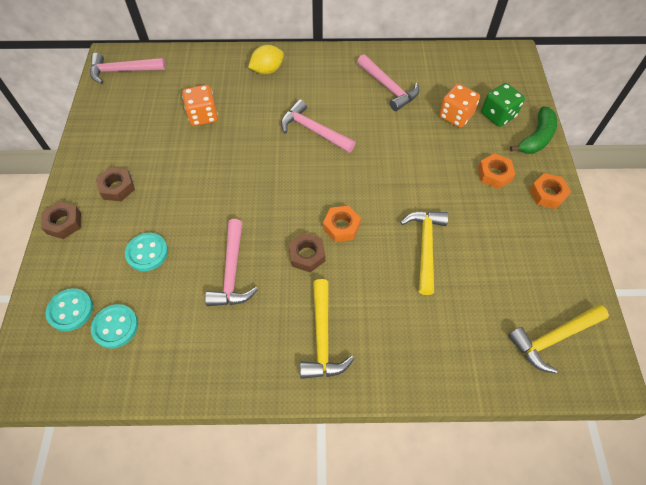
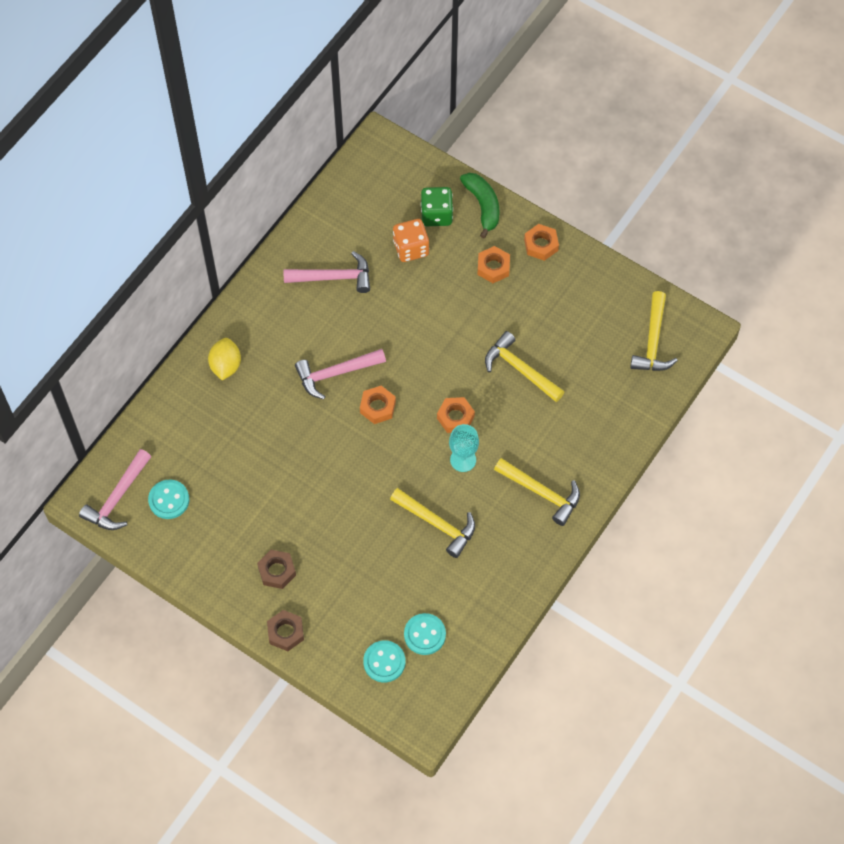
camera: 55 degrees left, 5 degrees up
turquoise button [125,233,168,271] -> turquoise button moved to [148,480,189,519]
orange dice [182,85,218,126] -> none
pink hammer [205,219,258,306] -> yellow hammer [390,488,475,558]
brown nut [288,233,326,272] -> turquoise goblet [449,424,479,472]
none -> orange nut [360,386,396,424]

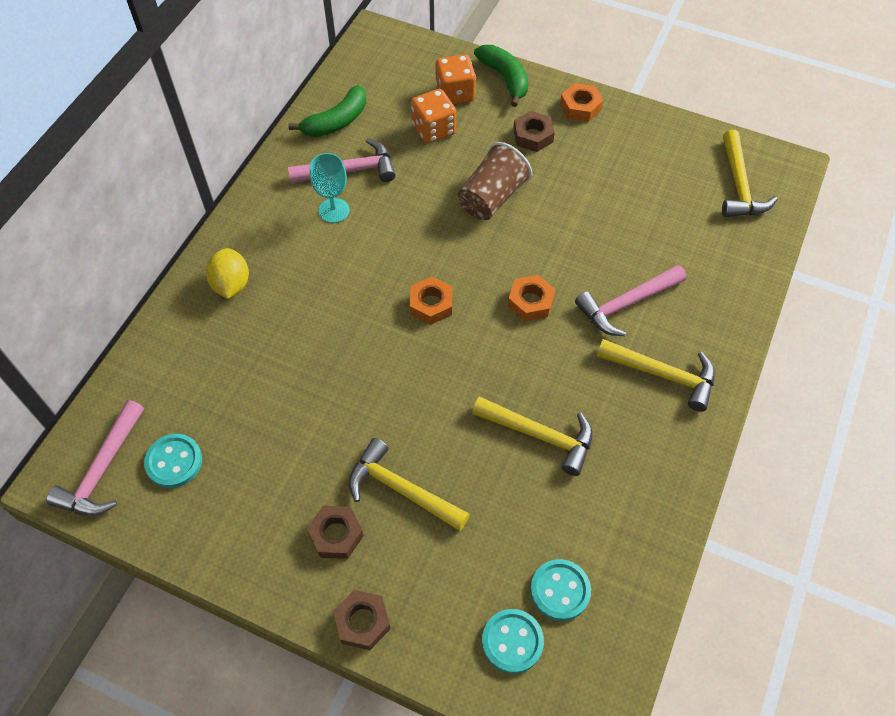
camera: 10 degrees left, 5 degrees down
pink hammer [295,349,386,399] -> pink hammer moved to [575,265,686,336]
green dice [421,187,453,226] -> orange dice [435,54,476,104]
turquoise goblet [449,424,479,472] -> turquoise goblet moved to [310,153,350,223]
orange nut [477,246,510,283] -> brown nut [513,111,555,152]
yellow hammer [485,331,564,402] -> yellow hammer moved to [349,438,470,531]
none -> green banana [288,85,366,137]
none -> brown cup [458,142,532,220]

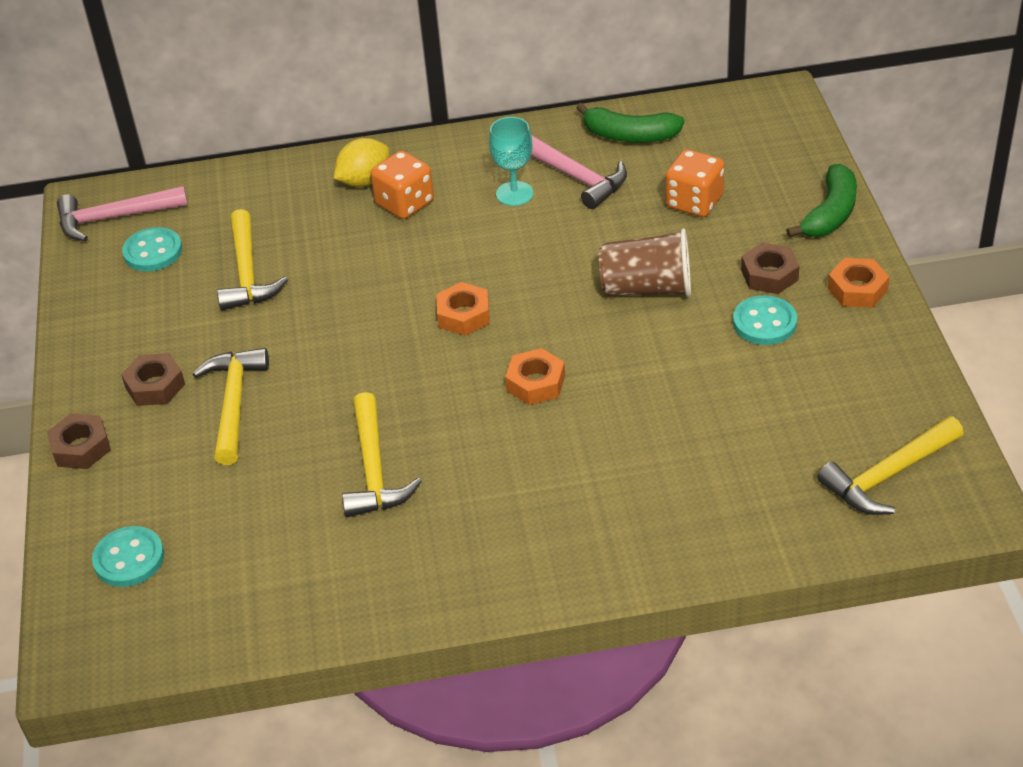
camera: 60 degrees right, 15 degrees down
orange dice [435,54,476,104] -> orange dice moved to [371,151,434,219]
turquoise button [530,559,591,621] -> turquoise button moved to [733,295,797,345]
pink hammer [575,265,686,336] -> none
yellow hammer [597,339,715,412] -> yellow hammer moved to [217,209,288,310]

